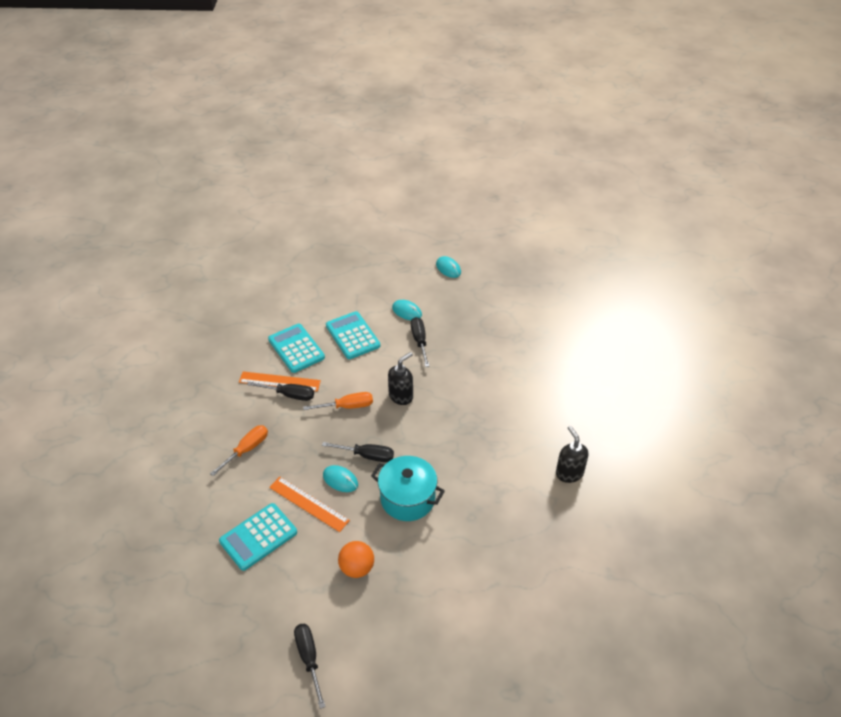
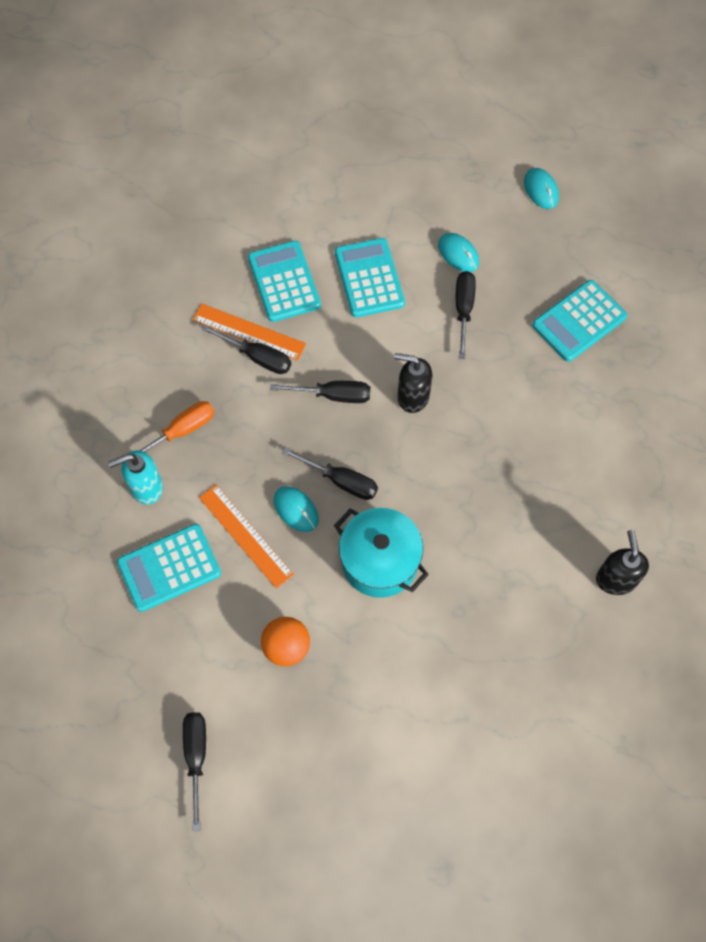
camera: 15 degrees right, 20 degrees up
orange screwdriver [303,392,373,410] -> black screwdriver [270,381,370,403]
black soap dispenser [388,352,413,405] -> black soap dispenser turned 135 degrees counterclockwise [394,353,432,413]
none -> turquoise soap dispenser [108,450,163,505]
none -> turquoise calculator [532,280,627,362]

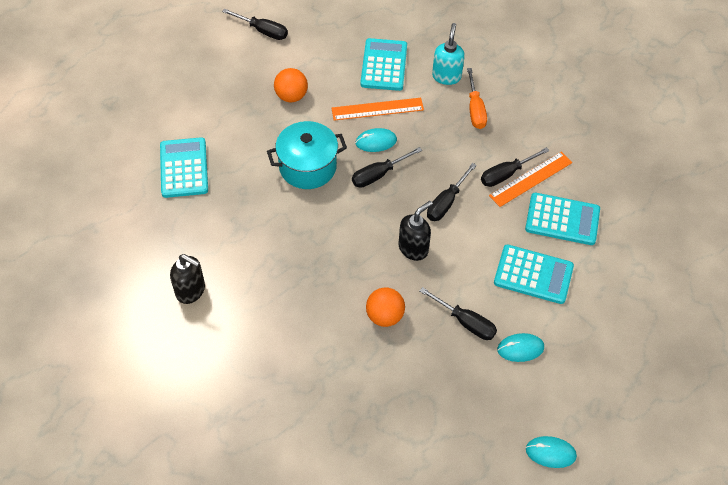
camera: 120 degrees right, 10 degrees down
turquoise calculator [532,280,627,362] -> turquoise calculator moved to [160,137,208,198]
none -> orange ball [366,287,405,327]

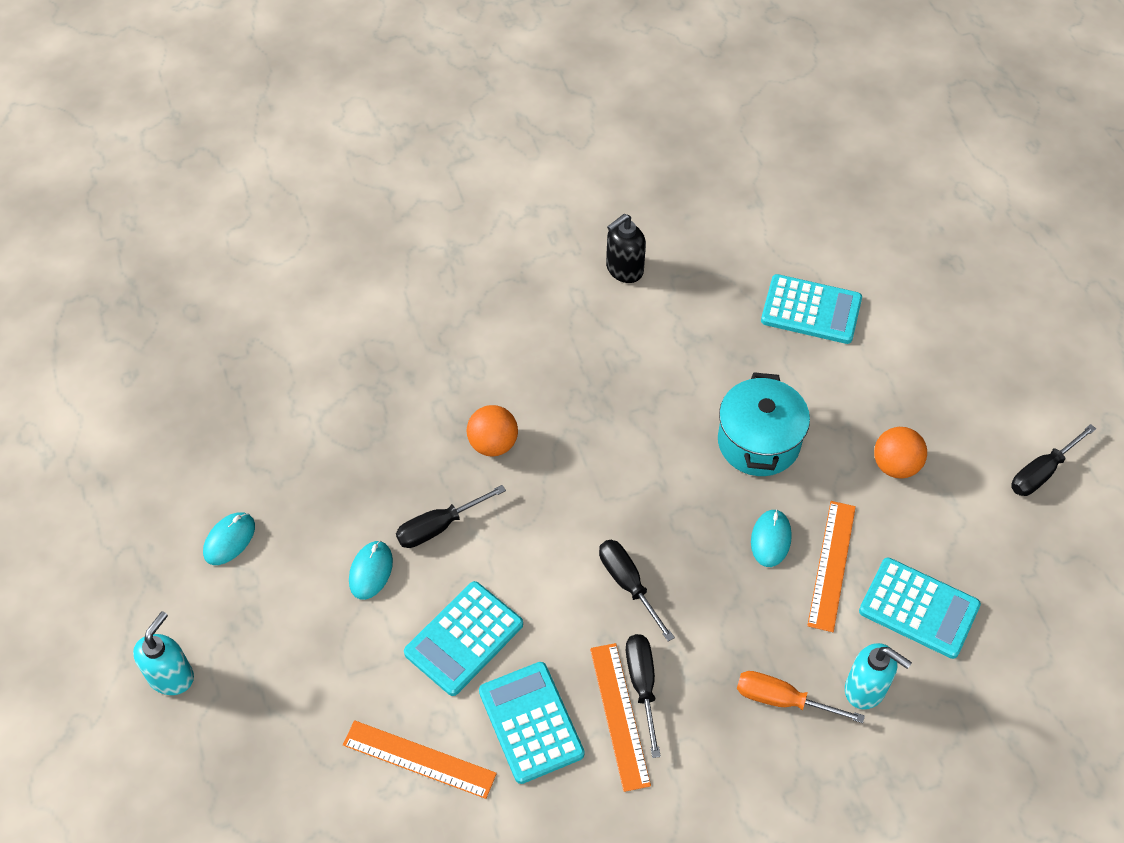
camera: 115 degrees right, 0 degrees up
black screwdriver [352,147,422,188] -> none
black soap dispenser [398,201,433,261] -> none
turquoise calculator [525,193,600,245] -> turquoise calculator turned 120 degrees clockwise [479,662,585,784]
none -> turquoise soap dispenser [133,611,194,695]
none -> orange ruler [343,720,497,799]

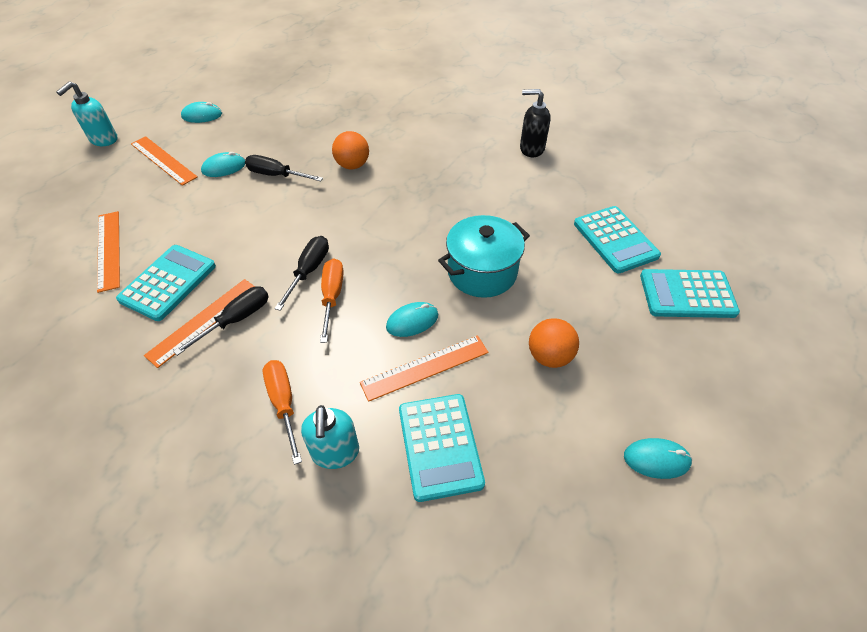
camera: 50 degrees right, 5 degrees down
turquoise soap dispenser [133,611,194,695] -> turquoise soap dispenser turned 135 degrees clockwise [56,81,117,146]
turquoise calculator [404,581,523,696] -> turquoise calculator moved to [640,269,740,318]
black screwdriver [1011,424,1096,496] -> turquoise mouse [624,438,692,479]
none -> orange ruler [131,136,198,186]
none -> orange screwdriver [320,258,344,343]

